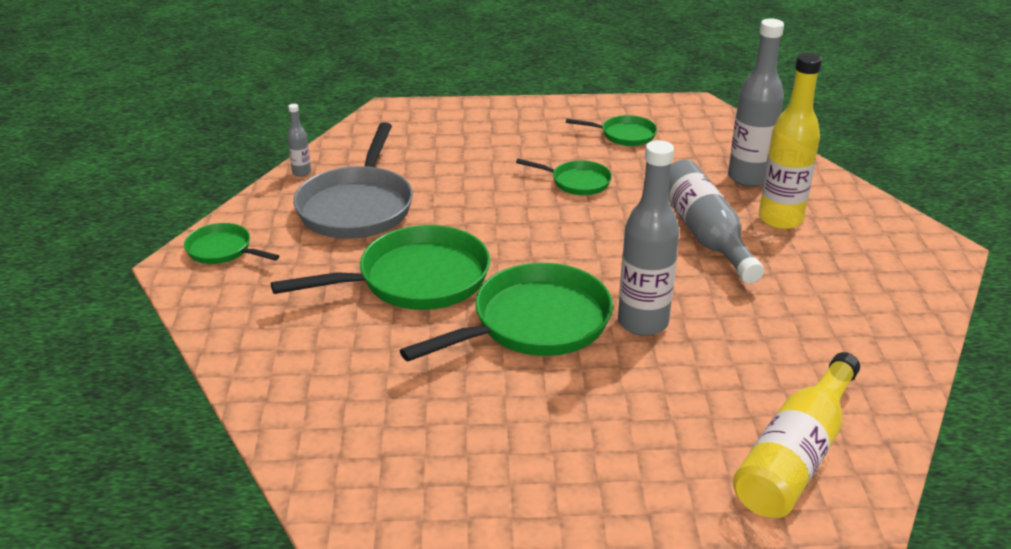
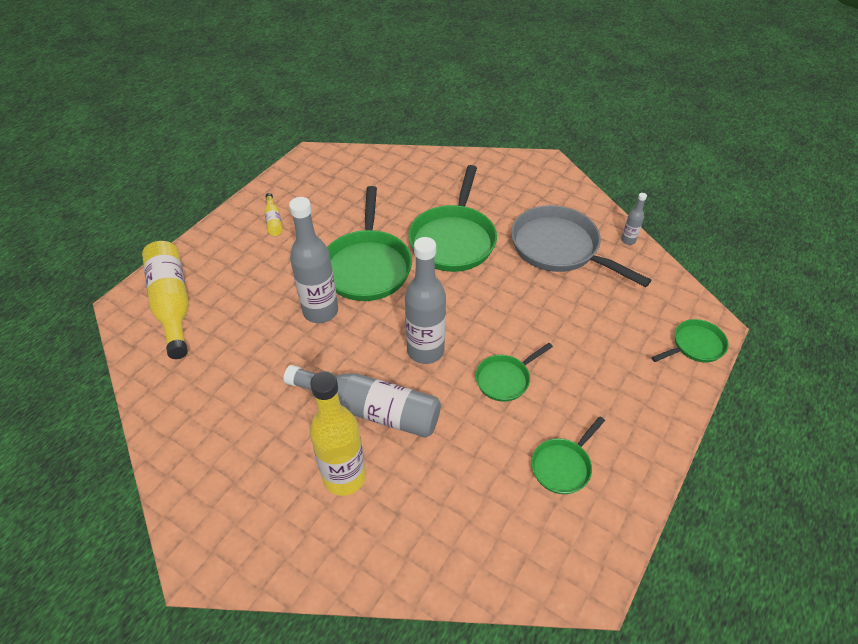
camera: 125 degrees right, 15 degrees up
green pan [184,223,279,264] -> green pan moved to [651,319,729,363]
grey bottle [728,18,784,187] -> grey bottle moved to [405,237,446,364]
none -> yellow bottle [264,193,283,236]

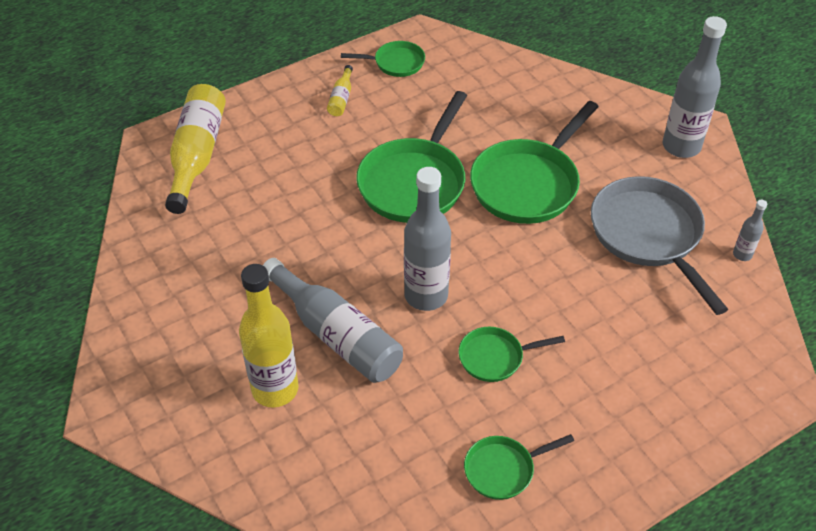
camera: 25 degrees right, 0 degrees up
grey bottle [289,197,338,323] -> grey bottle moved to [663,16,727,158]
green pan [651,319,729,363] -> green pan moved to [341,41,425,77]

